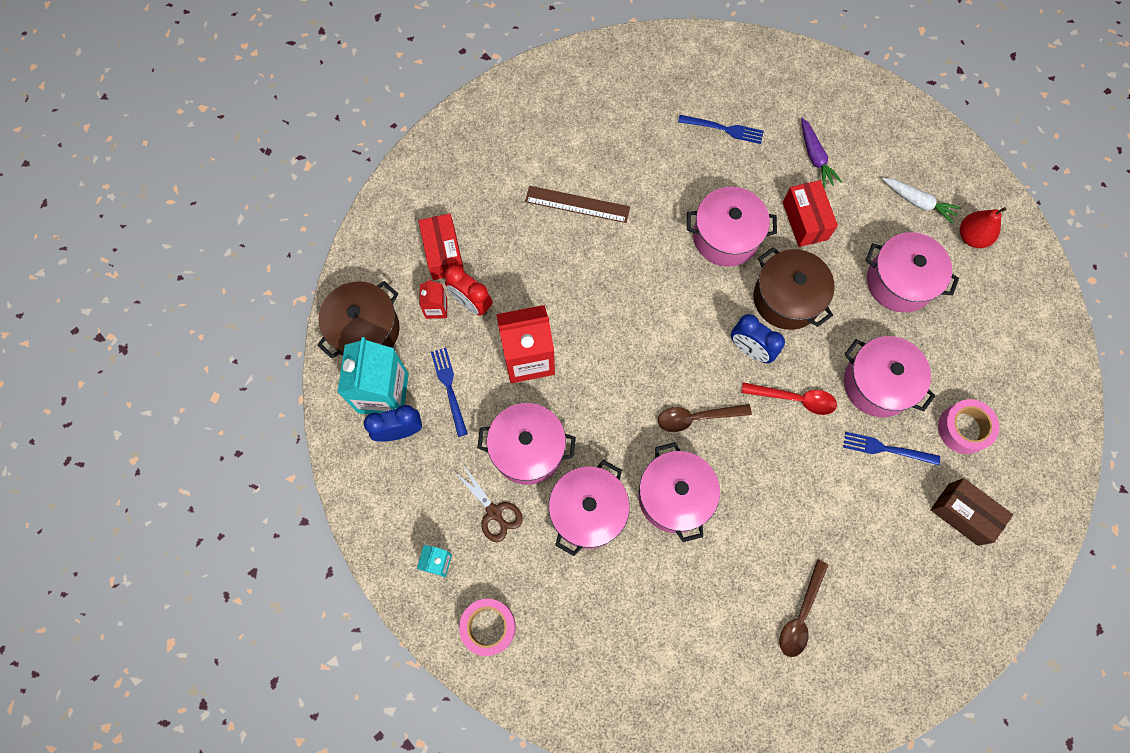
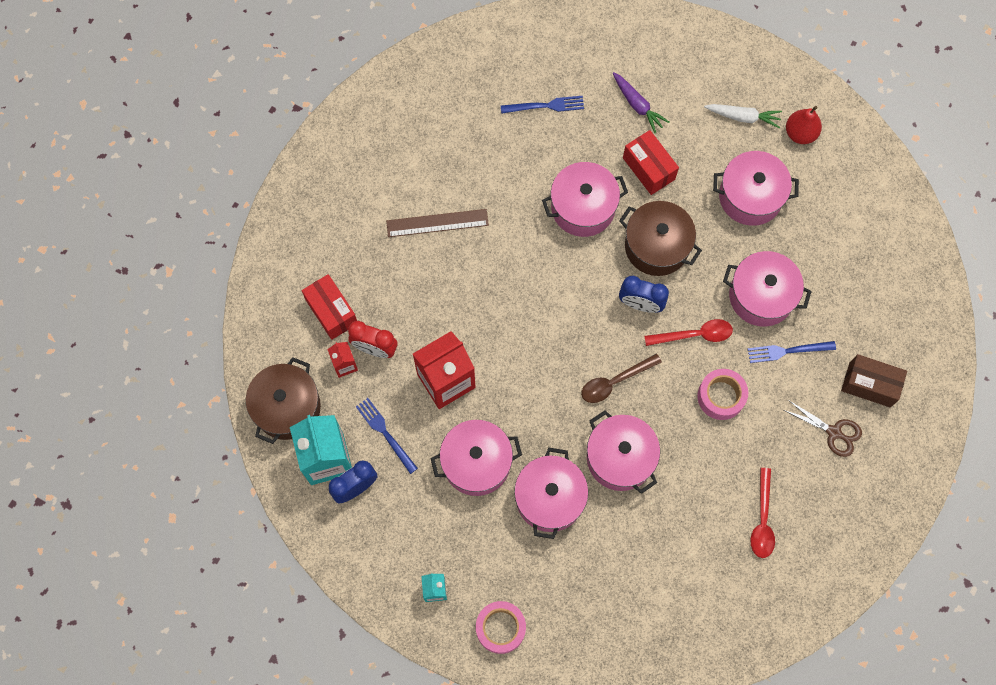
camera: 20 degrees left, 0 degrees up
brown scissors [455,464,523,542] -> brown scissors moved to [784,400,862,457]
brown spoon [779,559,828,657] -> red spoon [751,468,775,558]
pink tape [938,399,999,454] -> pink tape moved to [697,369,748,420]

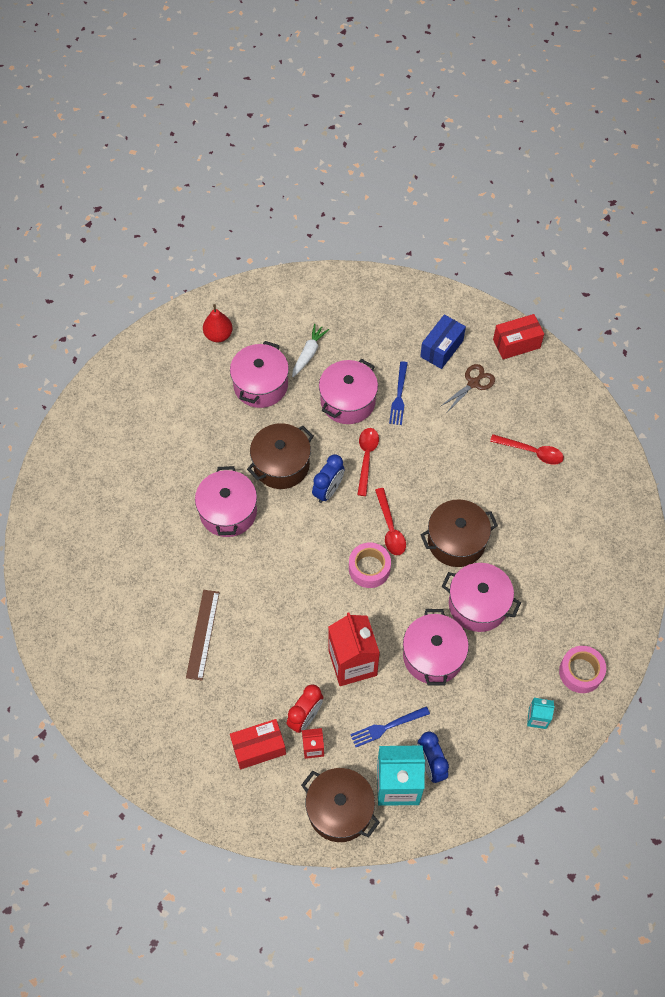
camera: 75 degrees left, 10 degrees down
blue fork [501,96,584,114] -> none
brown spoon [581,353,662,403] -> red spoon [375,488,406,555]
pink pot [587,410,660,494] -> brown pot [420,500,498,567]
purple carrot [613,72,669,133] -> none
red box [623,130,679,195] -> red box moved to [493,314,544,359]
pink tape [697,369,748,420] -> pink tape moved to [349,542,391,588]
white carrot [704,104,782,128] -> white carrot moved to [292,324,329,377]
brown box [841,354,907,407] -> blue box [420,315,466,369]

